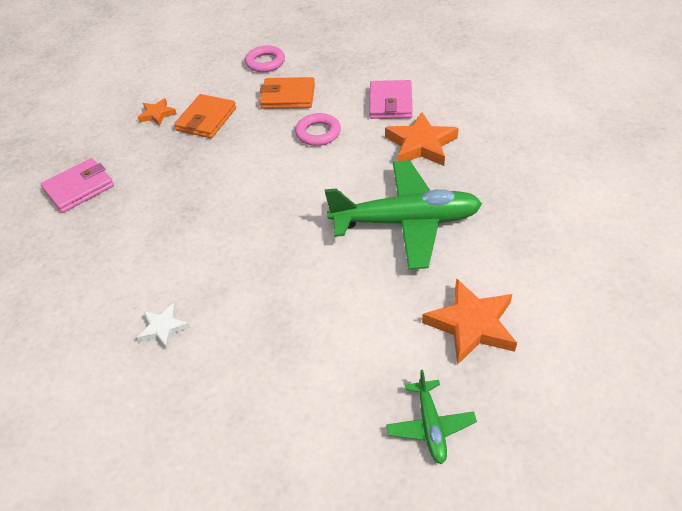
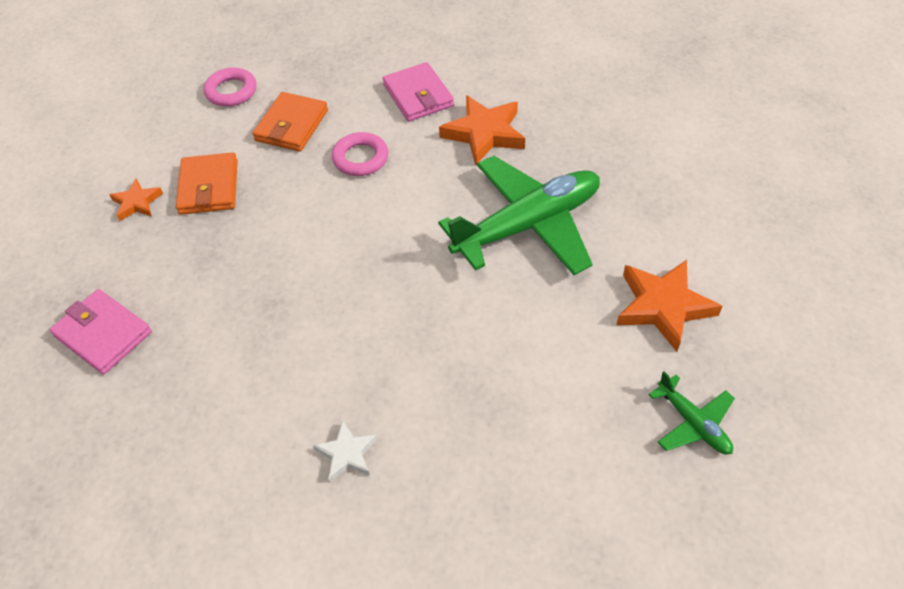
camera: 30 degrees left, 5 degrees up
pink wallet [41,158,114,213] -> pink wallet turned 75 degrees counterclockwise [50,289,152,374]
orange wallet [260,77,315,109] -> orange wallet turned 45 degrees counterclockwise [252,92,328,152]

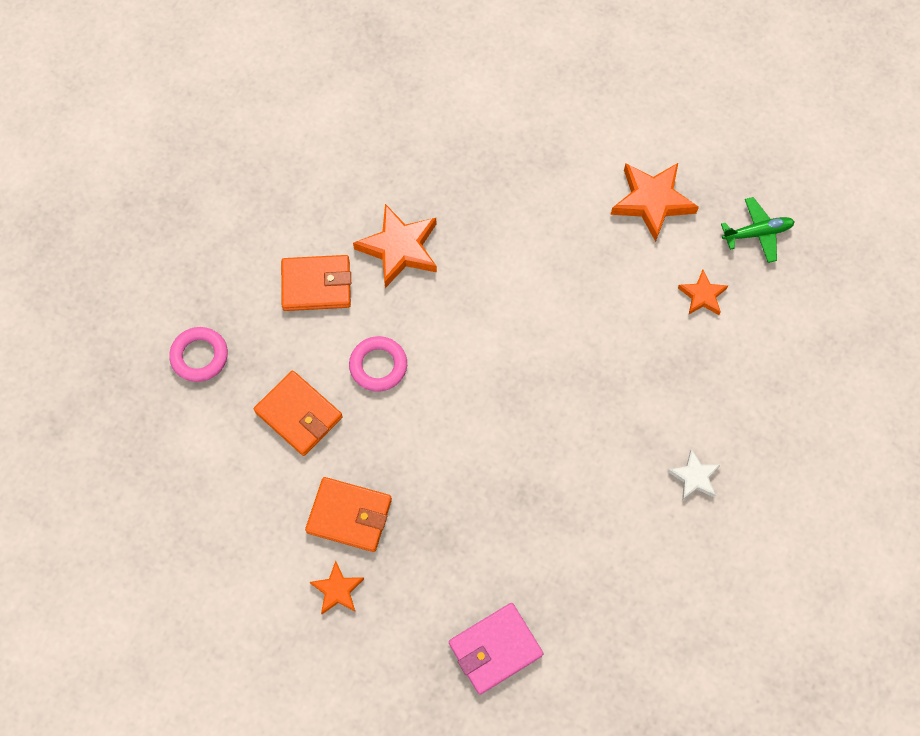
camera: 70 degrees left, 15 degrees up
pink ring [204,68,257,107] -> pink ring moved to [169,327,228,382]
pink wallet [383,62,454,121] -> orange wallet [281,255,351,311]
green plane [438,156,600,275] -> none
none -> orange star [678,270,728,315]

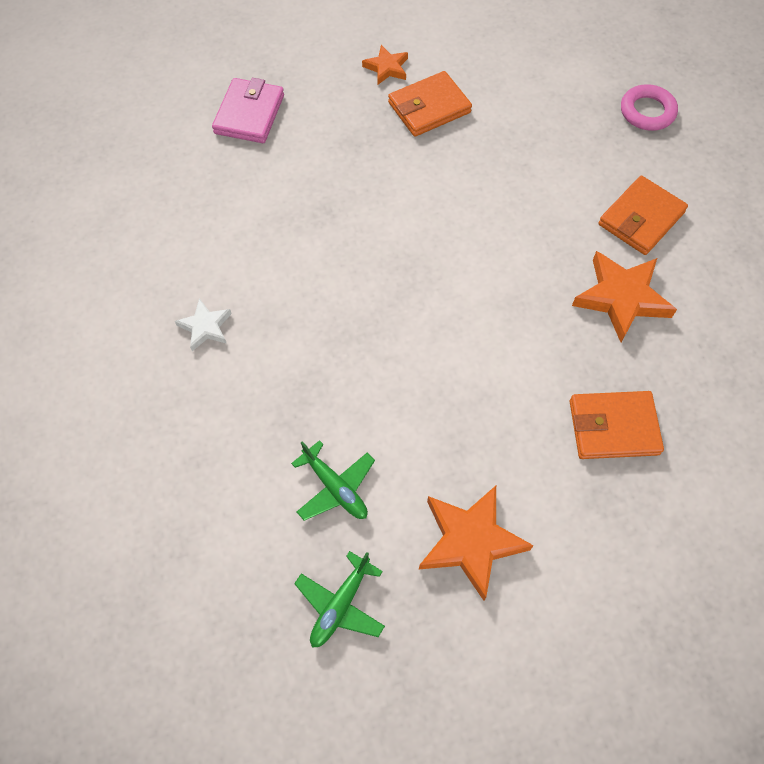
camera: 135 degrees right, 5 degrees down
orange wallet [254,371,343,456] -> orange wallet moved to [570,391,664,459]
pink ring [349,336,407,392] -> none
orange star [678,270,728,315] -> green plane [291,440,375,521]

